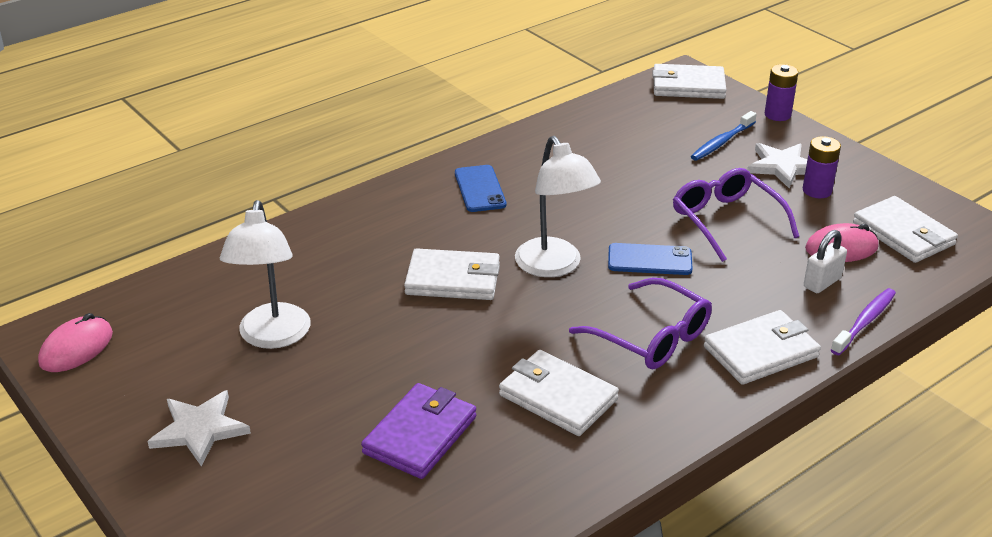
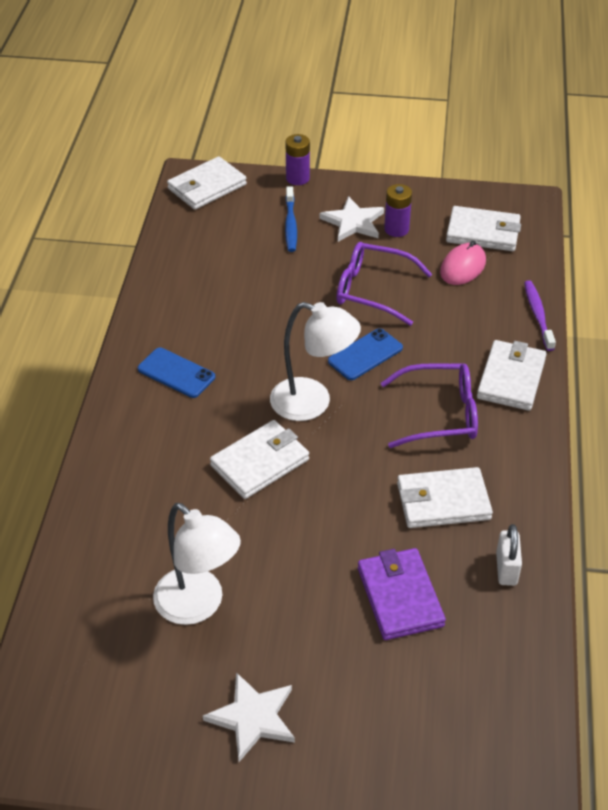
camera: 45 degrees left, 10 degrees up
pink mouse [38,313,113,372] -> none
white padlock [804,230,847,293] -> white padlock moved to [496,524,522,586]

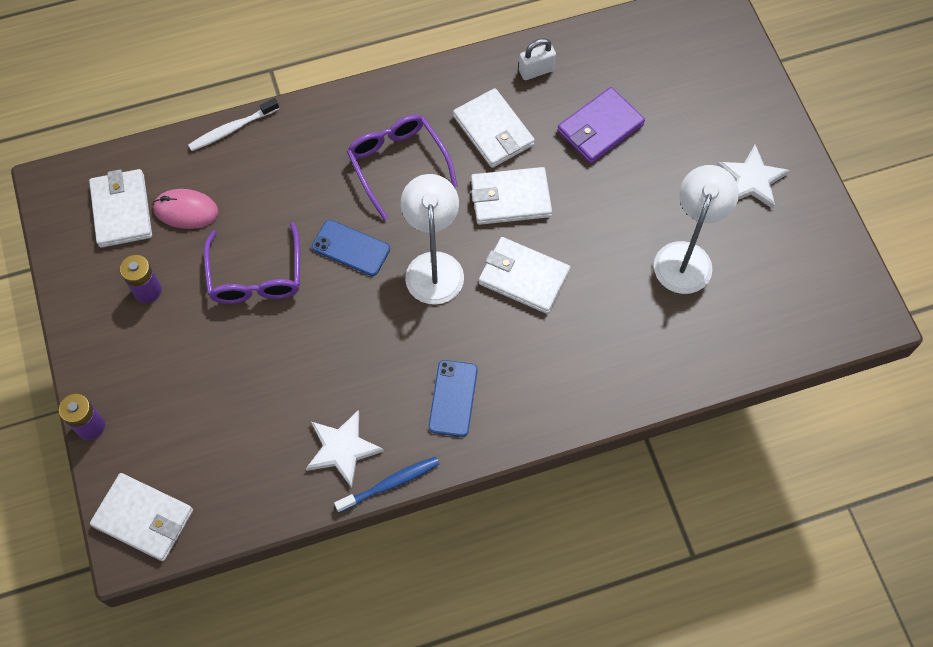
camera: 115 degrees left, 20 degrees up
blue toothbrush [285,186,297,252] -> blue toothbrush moved to [334,456,439,513]
white star [320,196,384,242] -> white star moved to [306,410,384,488]
white wallet [477,340,547,411] -> white wallet moved to [471,167,552,225]
purple toothbrush [524,280,556,351] -> white toothbrush [188,98,279,151]

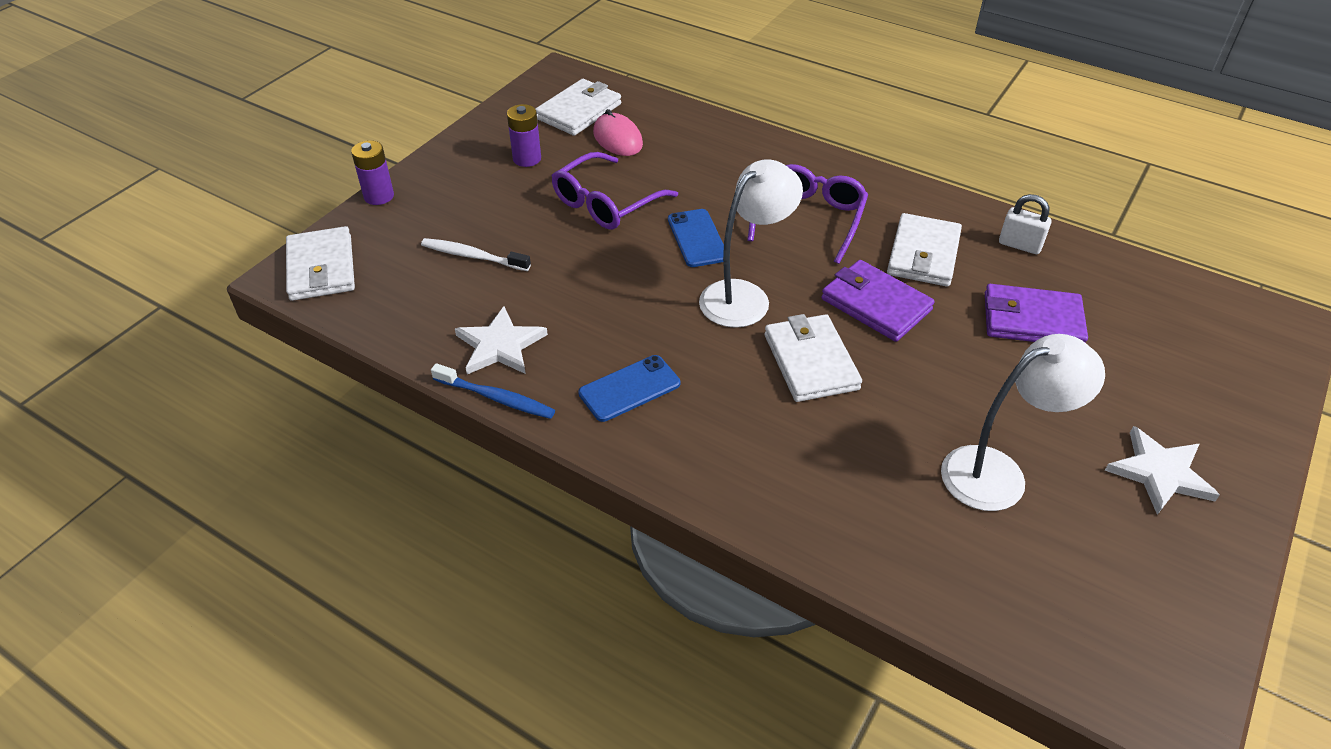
camera: 50 degrees right, 20 degrees down
white toothbrush [188,98,279,151] -> white toothbrush moved to [421,238,531,271]
white wallet [471,167,552,225] -> purple wallet [821,260,935,342]

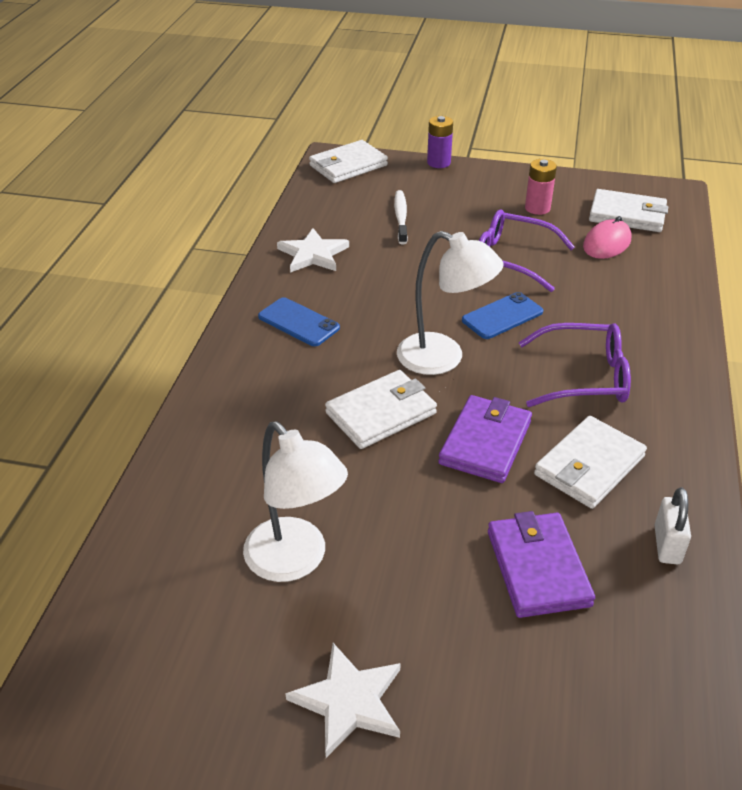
camera: 70 degrees right, 5 degrees down
blue toothbrush [431,363,555,419] -> none
purple battery [507,104,541,167] -> pink battery [525,159,557,215]
white wallet [887,213,962,287] -> white wallet turned 45 degrees counterclockwise [534,416,647,509]

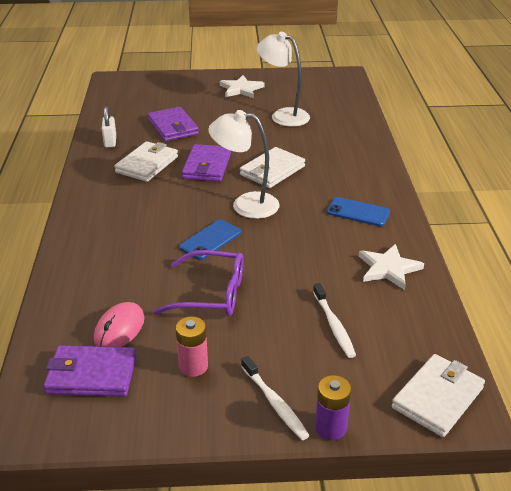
camera: 165 degrees right, 5 degrees down
purple glasses [518,323,631,407] -> none
white wallet [589,189,668,232] -> purple wallet [43,345,136,397]
none -> white toothbrush [241,356,310,440]

